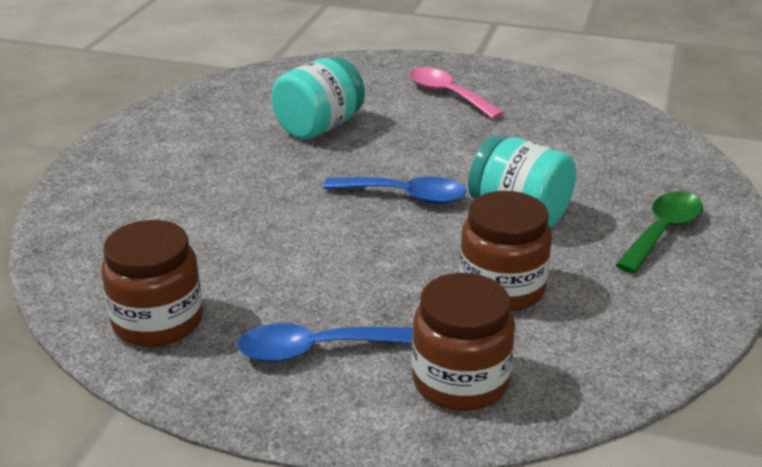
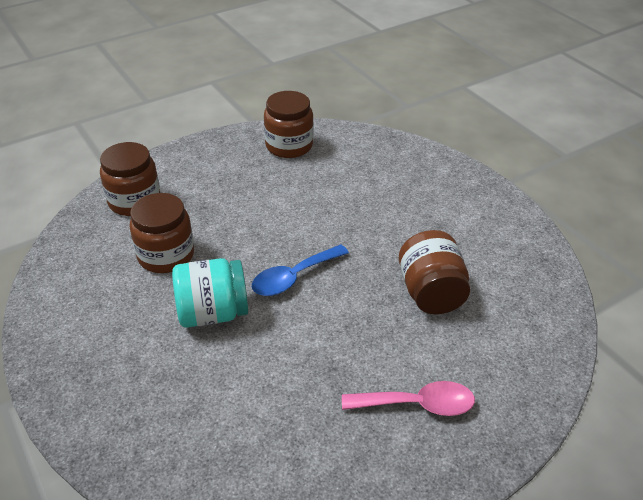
camera: 130 degrees right, 10 degrees up
blue spoon [237,323,413,362] -> none
turquoise jar [271,57,365,140] -> brown jar [399,230,470,314]
green spoon [615,192,703,274] -> none

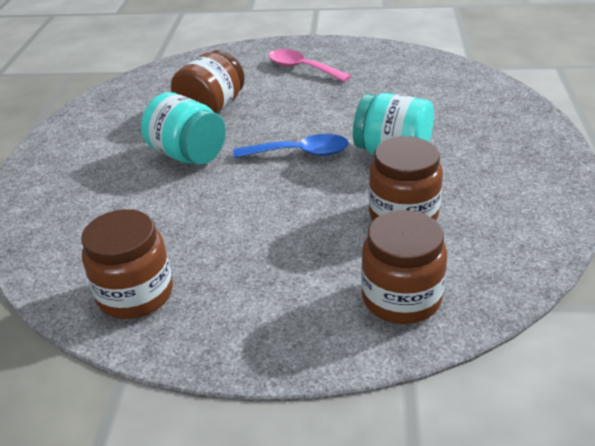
camera: 140 degrees left, 5 degrees down
none -> turquoise jar [141,92,226,165]

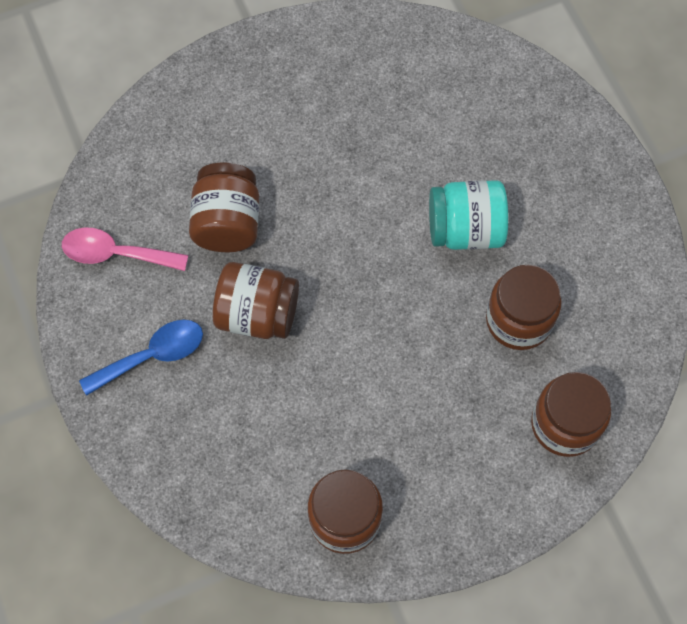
camera: 30 degrees left, 30 degrees up
turquoise jar [141,92,226,165] -> brown jar [213,262,299,339]
blue spoon [233,134,349,158] -> blue spoon moved to [79,320,203,396]
pink spoon [268,49,351,82] -> pink spoon moved to [62,227,188,271]

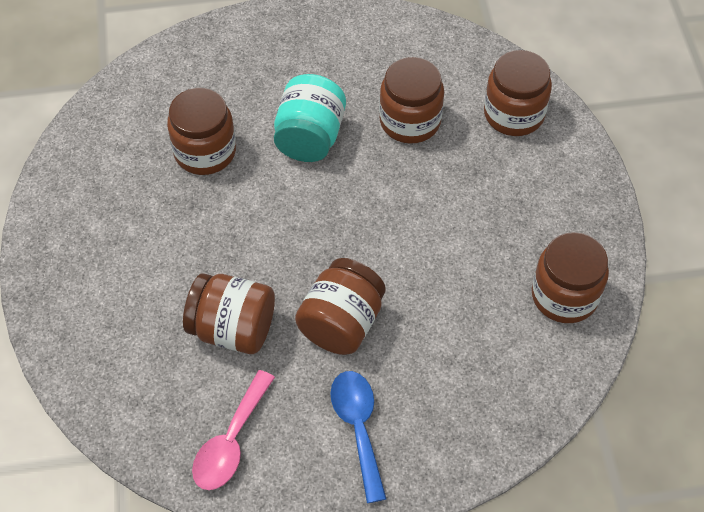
camera: 75 degrees left, 10 degrees down
none -> brown jar [167,88,236,175]

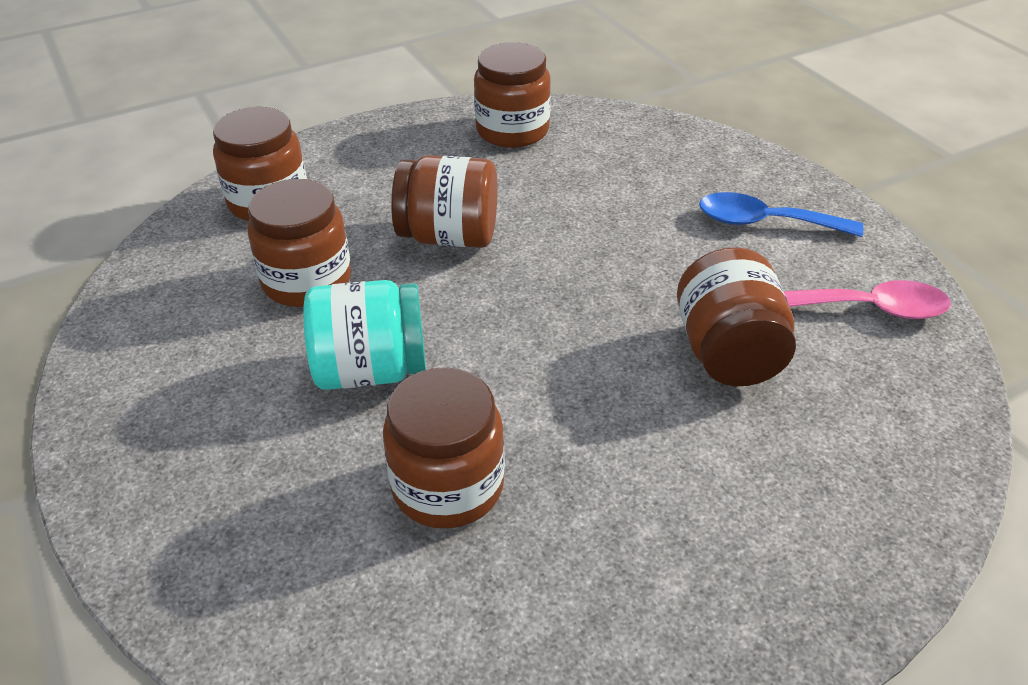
camera: 110 degrees left, 15 degrees down
brown jar [295,258,386,355] -> brown jar moved to [391,155,497,248]
blue spoon [330,371,386,503] -> blue spoon turned 45 degrees clockwise [699,192,863,237]

